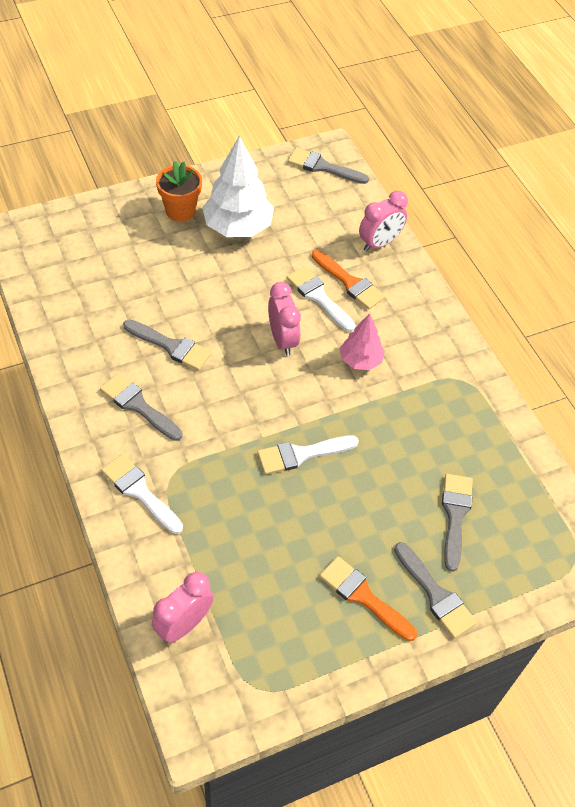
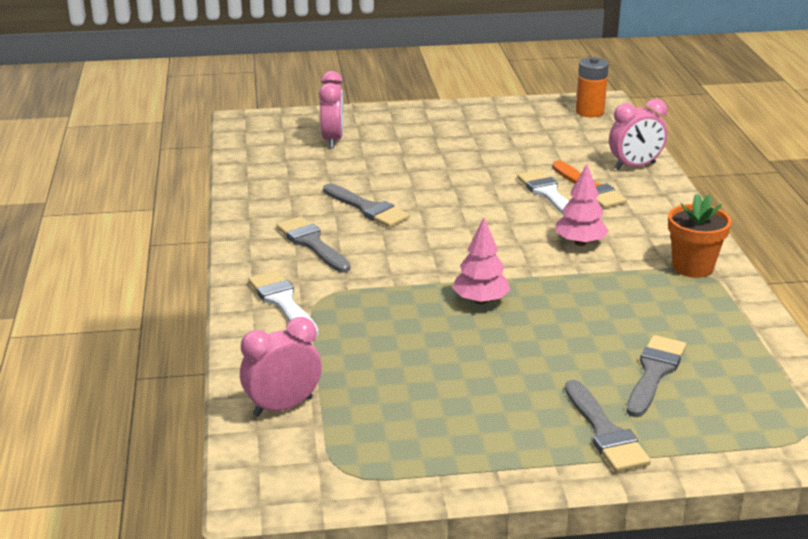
camera: 20 degrees right, 25 degrees down
orange flower pot [156,161,202,222] -> orange flower pot moved to [668,193,732,278]
white tree [202,136,274,237] -> none
white brush [257,435,359,474] -> pink tree [452,218,510,304]
pink clock [268,282,301,356] -> pink clock moved to [319,71,344,148]
grey brush [288,148,369,184] -> orange battery [575,57,609,117]
orange brush [320,556,417,641] -> none

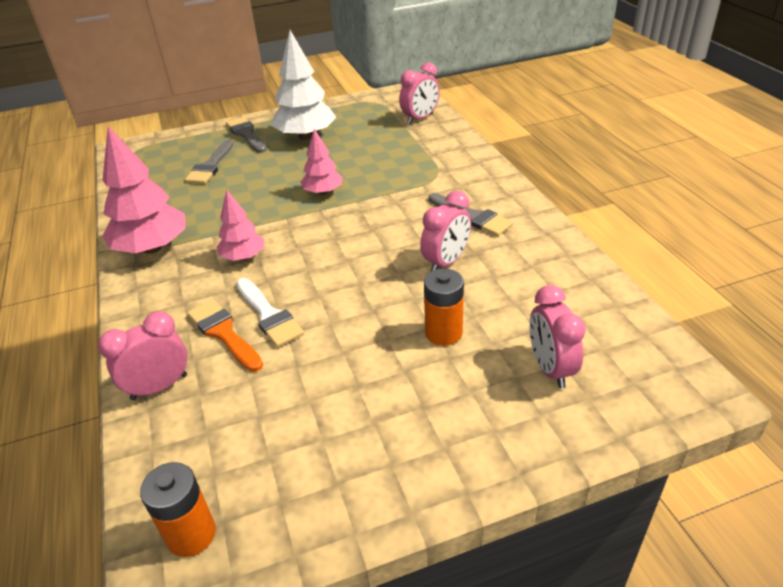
camera: 170 degrees right, 10 degrees up
white brush [248,270,318,337] -> none
grey brush [323,184,410,227] -> pink clock [420,191,471,271]
orange flower pot [668,193,732,278] -> pink tree [102,126,185,254]
none -> white tree [271,30,336,140]
none -> orange battery [424,268,464,346]

